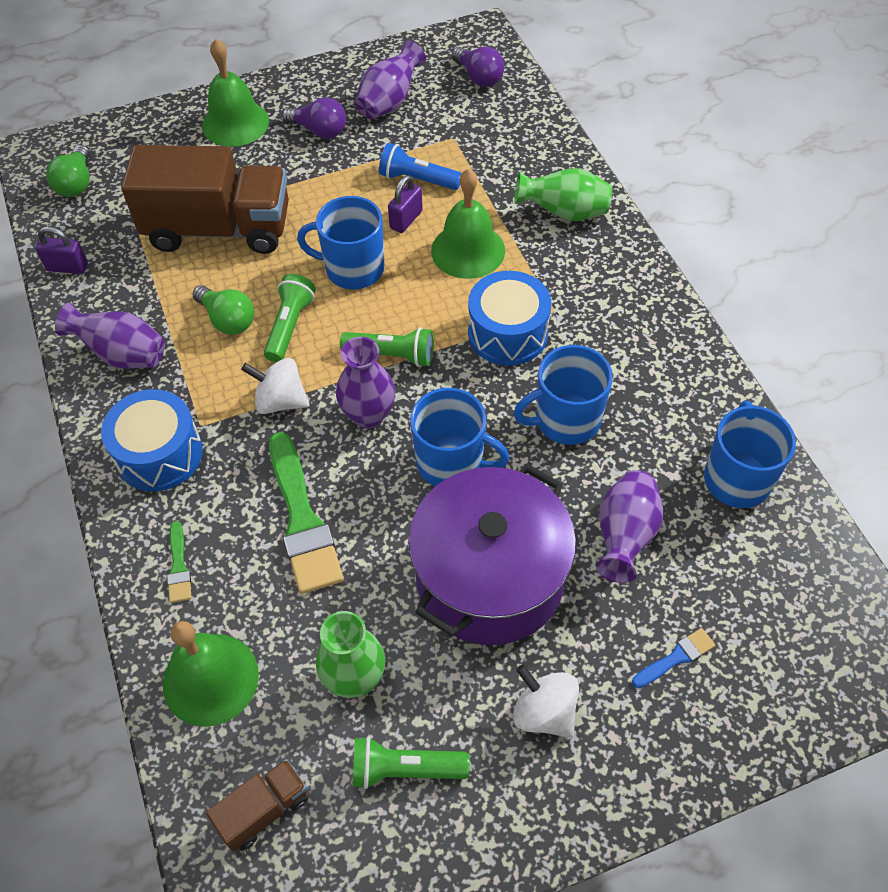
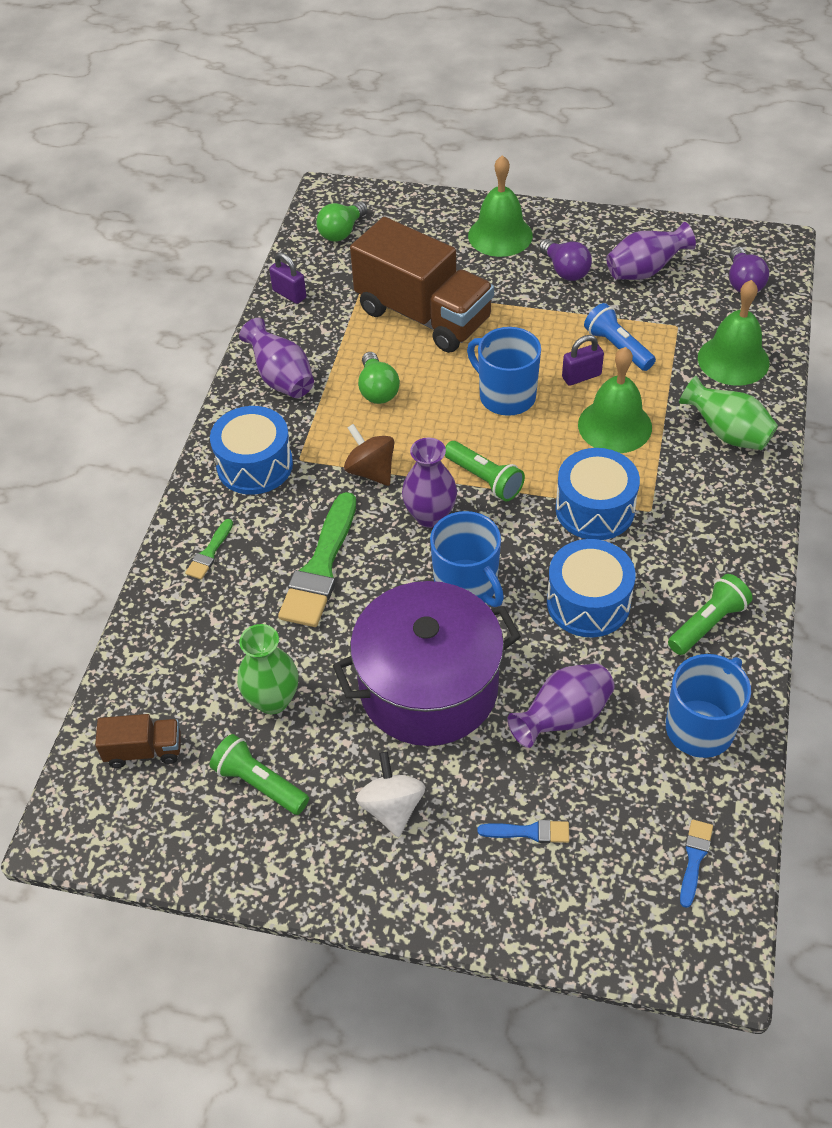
camera: 35 degrees right, 5 degrees down
green bell [163,621,259,727] -> green bell moved to [698,280,770,386]
white spinning top [241,358,309,414] -> brown spinning top [344,424,394,486]
green flashlight [264,274,316,362] -> green flashlight moved to [668,574,753,655]
blue mug [514,345,613,445] -> blue drum [547,539,636,637]
none -> blue brush [680,819,713,908]

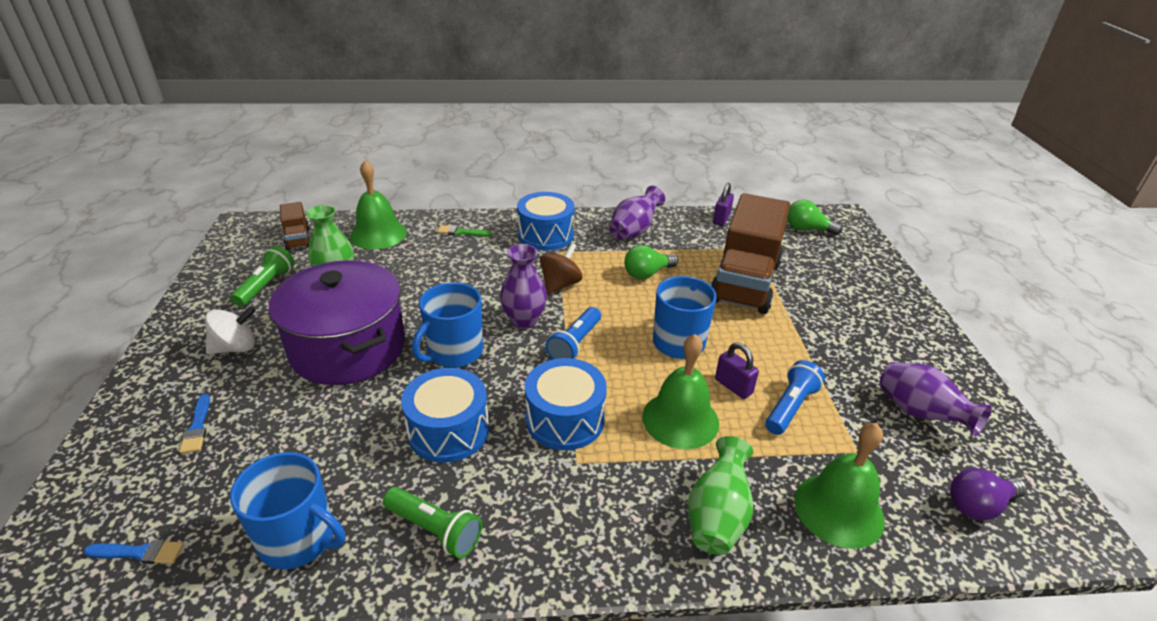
camera: 70 degrees right, 15 degrees down
green brush [278,492,356,627] -> none
green flashlight [445,441,525,501] -> blue flashlight [545,307,601,360]
green bell [468,155,533,257] -> green bell moved to [350,160,407,250]
purple vase [507,663,615,748] -> none
purple light bulb [539,239,592,281] -> none

